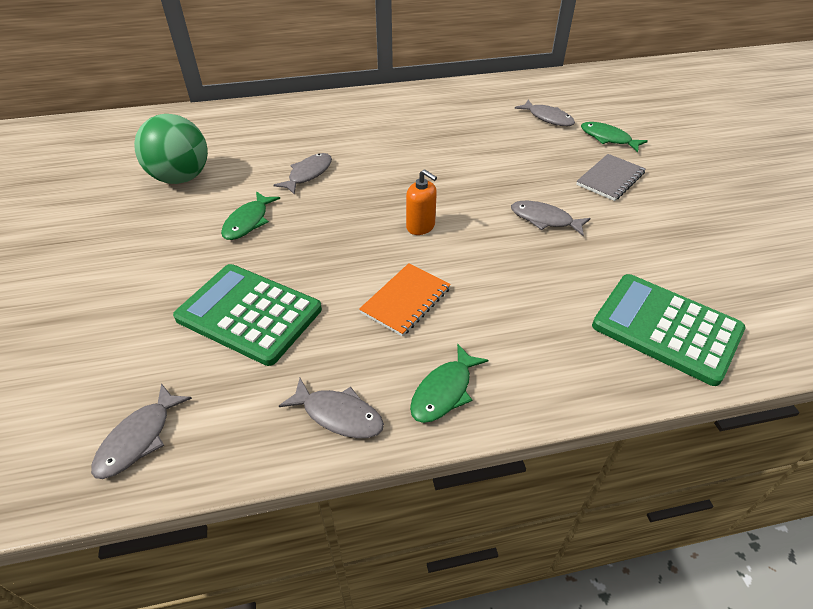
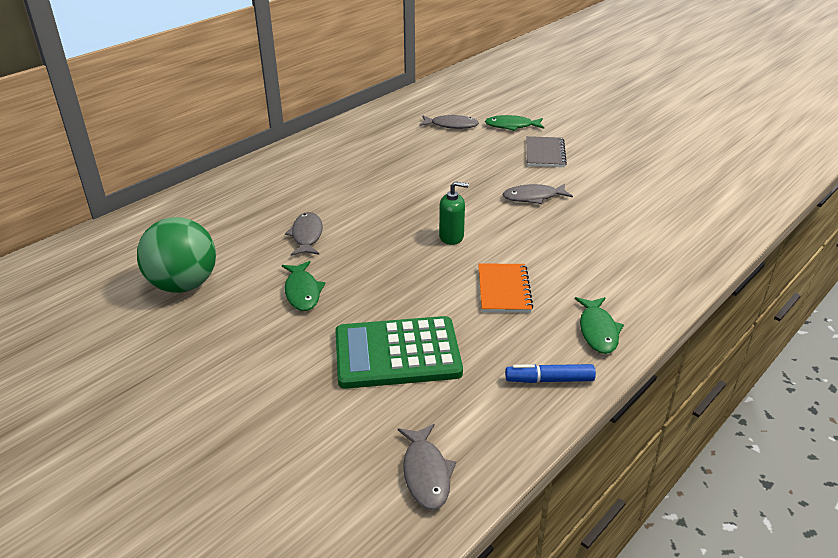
camera: 35 degrees left, 10 degrees down
grey fish [279,378,384,438] -> blue marker [505,364,596,383]
orange soap dispenser [406,169,437,235] -> green soap dispenser [439,181,469,245]
green calculator [592,274,746,386] -> none

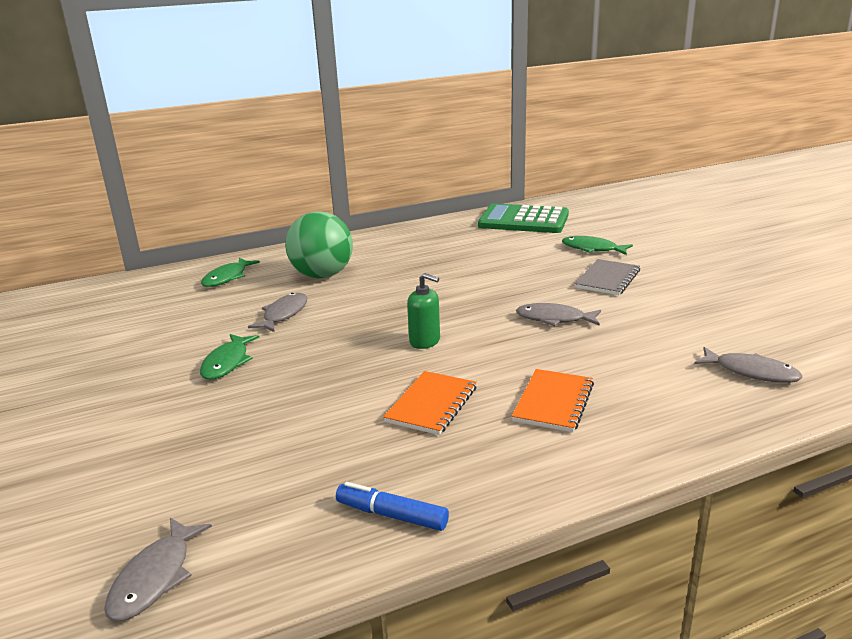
camera: 25 degrees right, 10 degrees down
green ball [137,217,216,293] -> green ball moved to [285,211,353,278]
green calculator [335,316,463,389] -> green calculator moved to [478,203,569,233]
grey fish [419,114,479,129] -> grey fish moved to [694,347,803,383]
green fish [575,297,624,354] -> green fish moved to [201,258,260,287]
none -> orange notebook [512,369,594,432]

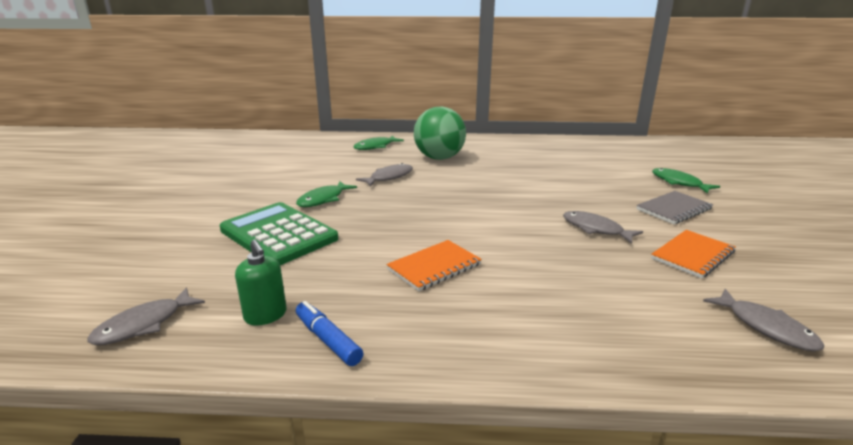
camera: 25 degrees right, 0 degrees up
green soap dispenser [407,273,440,349] -> green soap dispenser moved to [235,240,286,326]
green calculator [478,203,569,233] -> green calculator moved to [220,202,338,265]
orange notebook [512,369,594,432] -> orange notebook moved to [651,230,736,278]

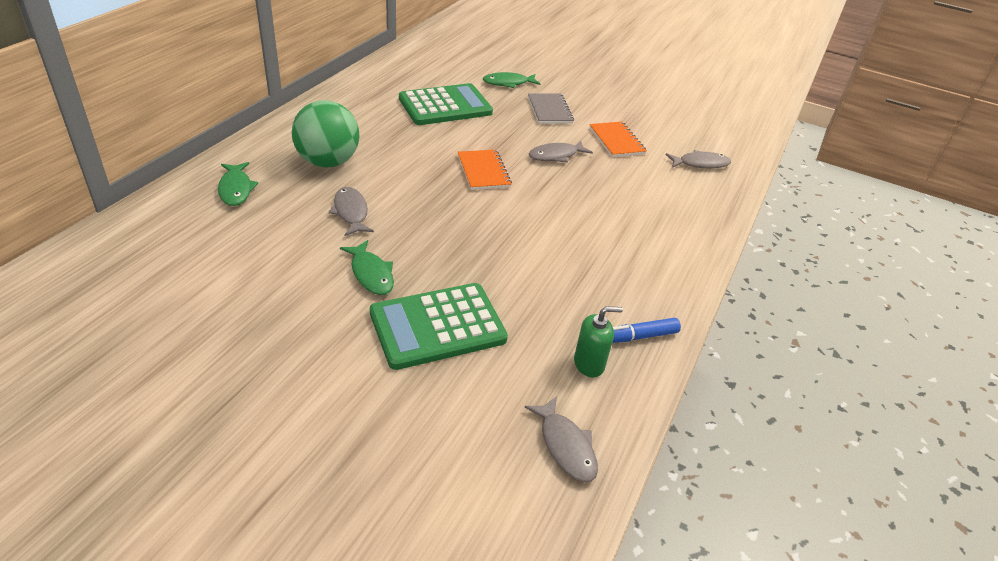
camera: 70 degrees left, 15 degrees up
orange notebook [386,240,482,291] -> orange notebook moved to [458,150,512,190]
none -> green calculator [399,83,493,125]

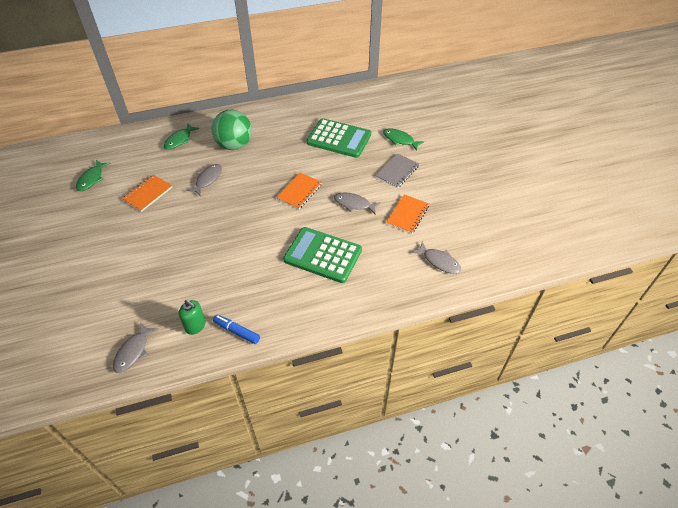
camera: 50 degrees right, 10 degrees up
green fish [340,240,394,295] -> green fish moved to [76,160,111,191]
green calculator [370,283,508,370] -> green calculator moved to [283,227,362,283]
none -> orange notebook [122,175,172,212]

